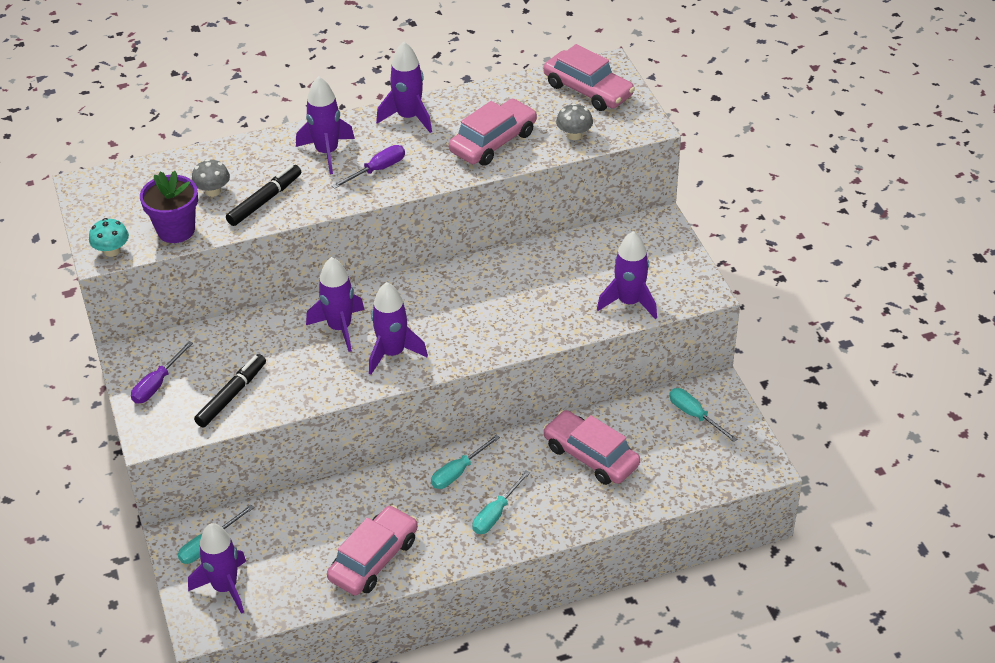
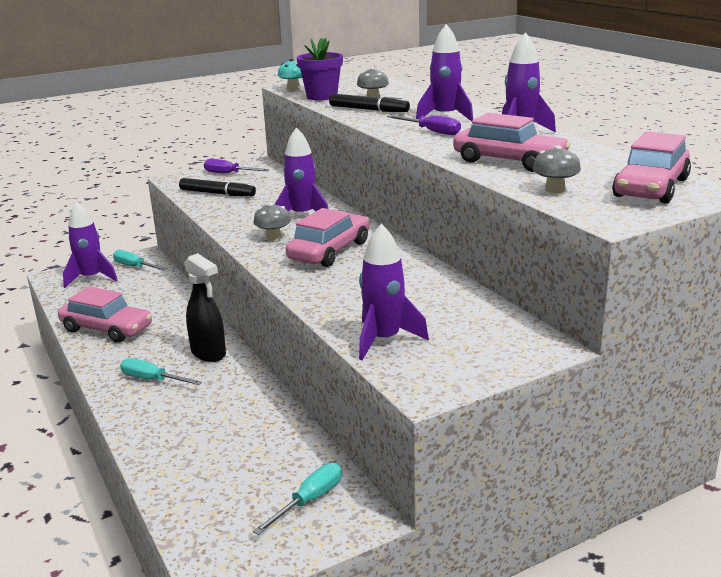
camera: 80 degrees right, 20 degrees down
purple rocket [369,282,428,375] -> grey mushroom [253,203,291,240]
turquoise screwdriver [431,435,500,489] -> black spray bottle [184,253,226,362]
pink car [543,410,640,485] -> pink car moved to [286,208,369,267]

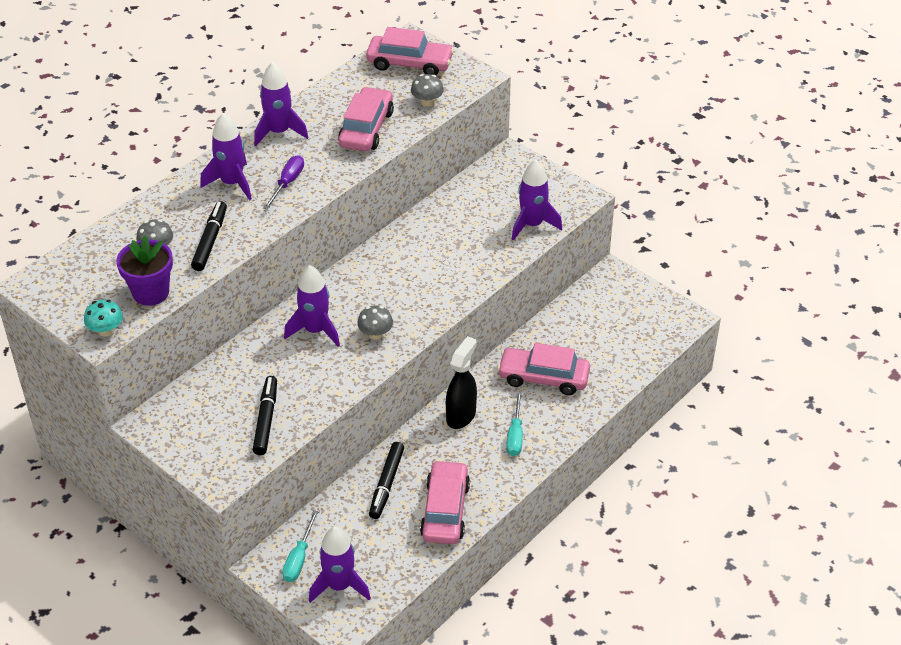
camera: 110 degrees left, 20 degrees up
purple screwdriver [204,159,269,173] -> none
turquoise screwdriver [253,463,342,535] -> none
pink car [286,208,369,267] -> pink car moved to [497,343,590,395]
none -> black marker [369,442,404,519]

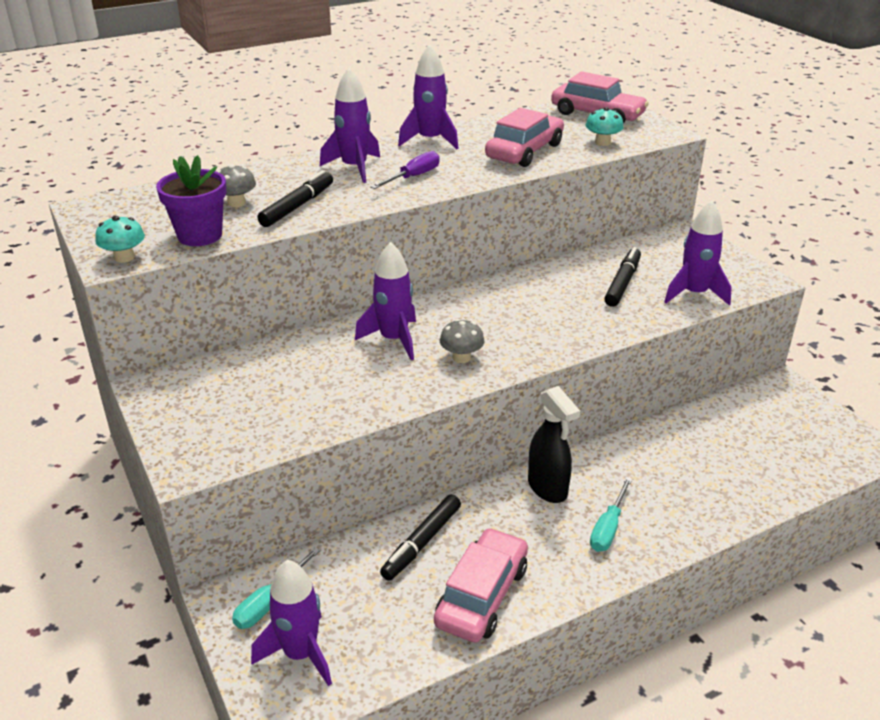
camera: 20 degrees right, 10 degrees down
black marker [253,376,277,455] -> black marker moved to [604,247,641,307]
grey mushroom [411,74,444,107] -> turquoise mushroom [586,107,624,146]
black spray bottle [446,336,477,429] -> black spray bottle turned 105 degrees clockwise [528,386,580,503]
pink car [497,343,590,395] -> none

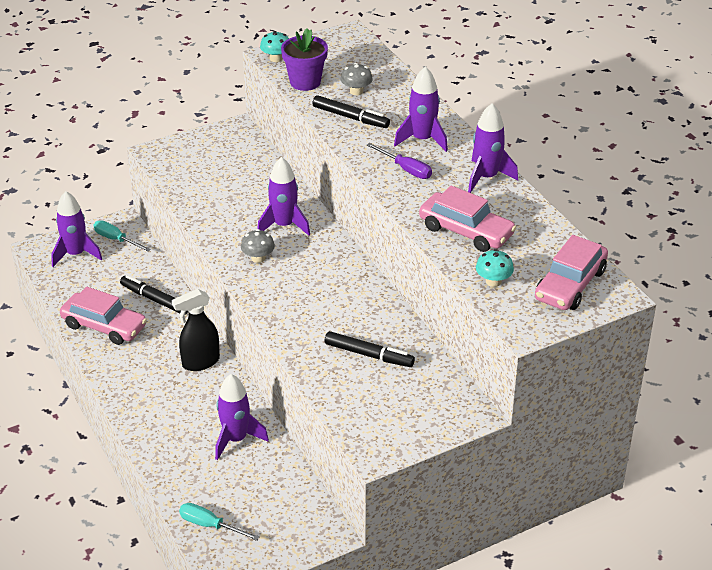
camera: 90 degrees right, 5 degrees up
turquoise screwdriver [590,477,632,552] -> turquoise screwdriver moved to [179,503,259,541]
purple rocket [664,201,732,306] -> purple rocket moved to [215,374,269,460]

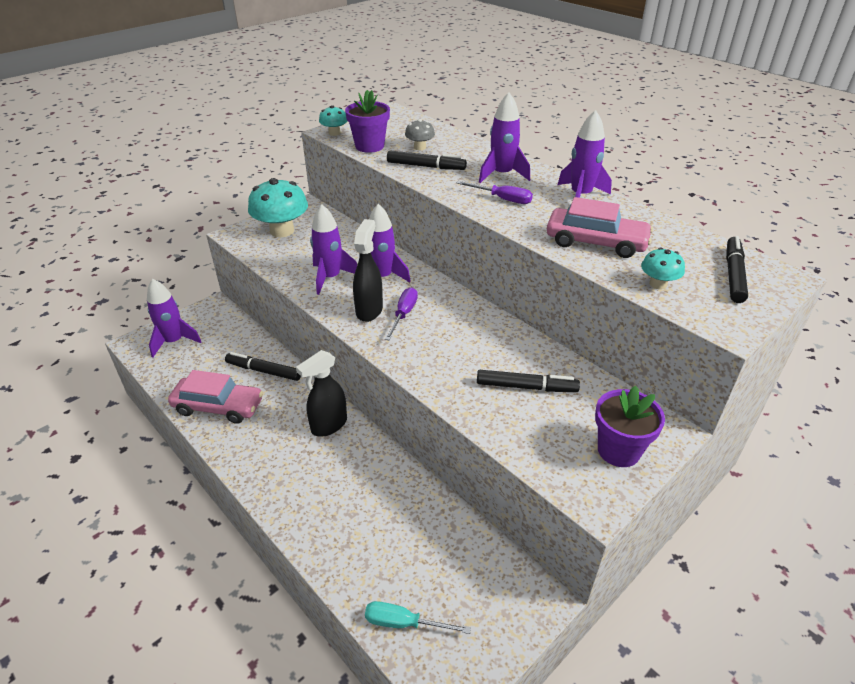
camera: 15 degrees left, 0 degrees up
turquoise screwdriver [94,220,151,252] -> none
purple rocket [215,374,269,460] -> purple rocket moved to [310,204,357,295]
grey mushroom [241,229,275,263] -> black spray bottle [353,219,383,322]
pink car [535,235,608,310] -> black marker [726,236,748,303]
none -> turquoise mushroom [248,178,308,237]
none -> purple screwdriver [385,287,418,341]
none -> purple flower pot [595,386,665,467]

